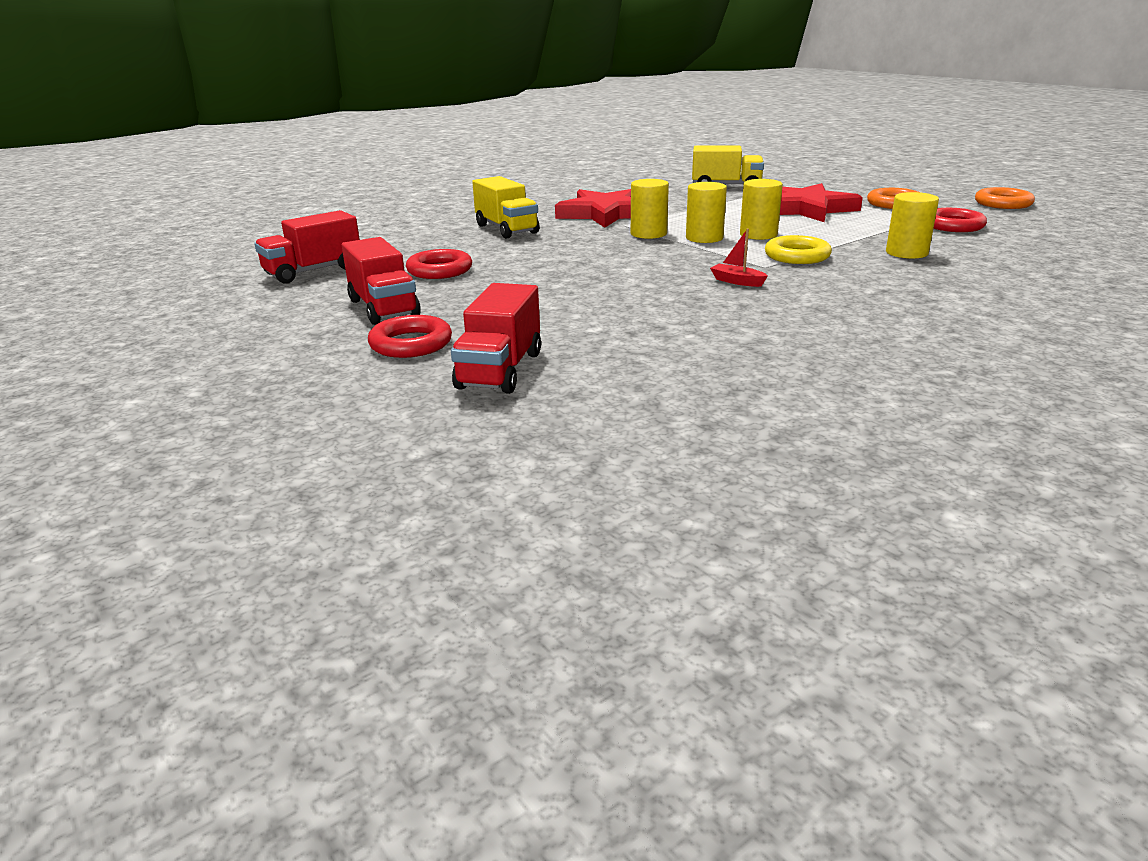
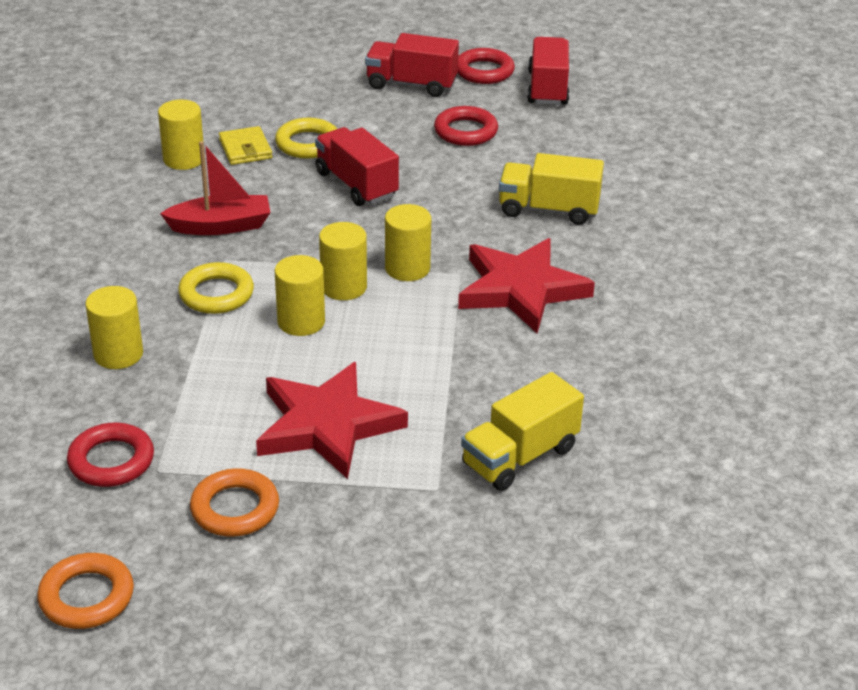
camera: 130 degrees right, 10 degrees up
red ring [368,315,452,358] -> red ring moved to [457,48,515,84]
red truck [451,283,541,394] -> red truck moved to [315,127,399,206]
red boat [710,229,768,287] -> red boat [160,141,271,235], size x1.82
none -> yellow cylinder [158,99,203,170]
none -> yellow wallet [219,126,272,165]
none -> yellow ring [275,118,337,159]

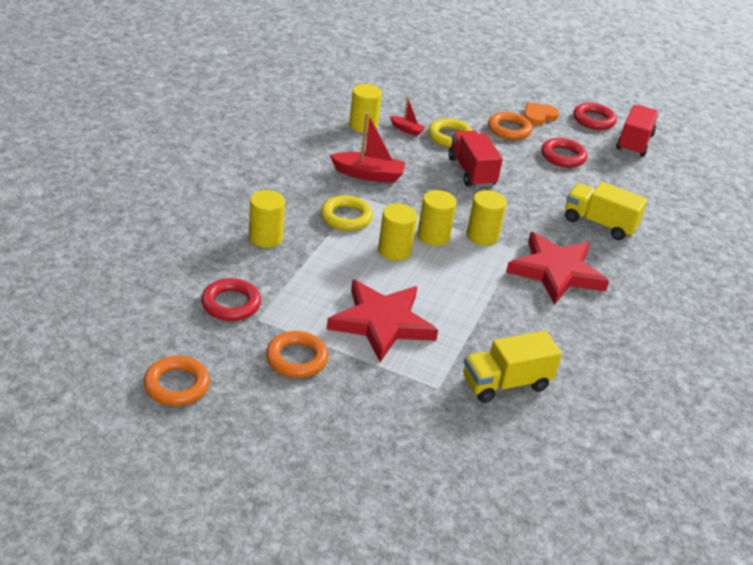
camera: 15 degrees right, 0 degrees up
yellow wallet [219,126,272,165] -> red boat [390,97,426,136]
red truck [365,33,459,97] -> orange heart [524,103,559,126]
none -> orange ring [488,112,532,140]

